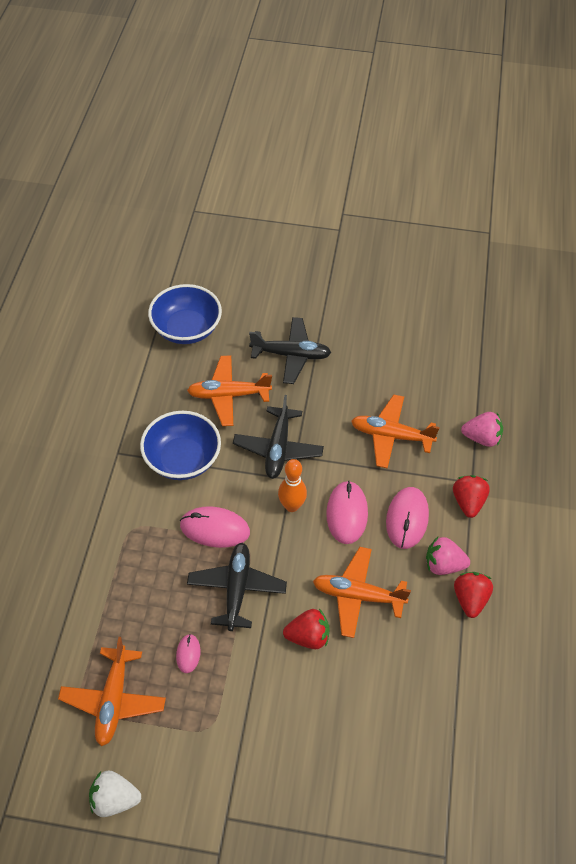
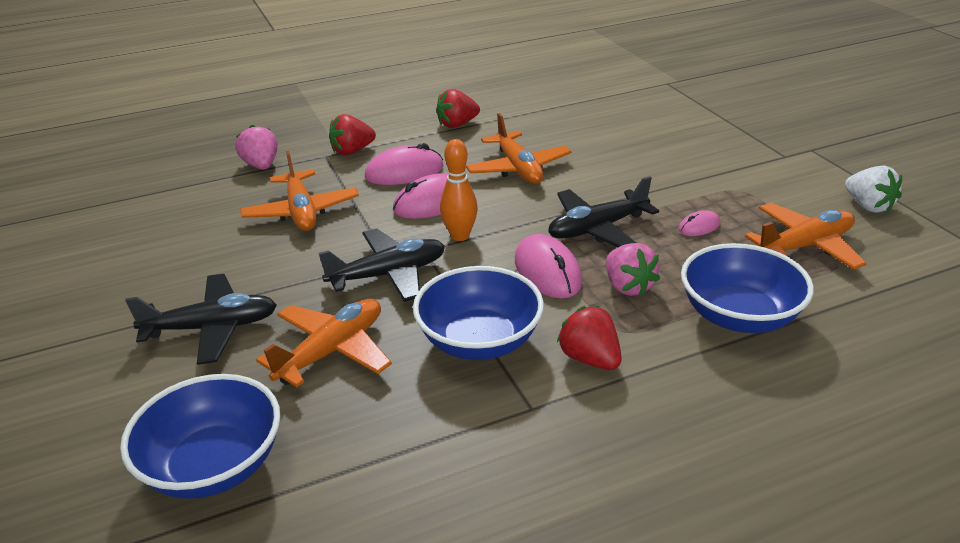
camera: 120 degrees left, 20 degrees down
orange plane [187,356,272,426] -> orange plane turned 105 degrees counterclockwise [256,299,392,387]
black plane [249,317,331,384] -> black plane turned 105 degrees clockwise [125,274,277,365]
red strawberry [283,609,330,649] -> red strawberry moved to [557,306,622,370]
pink strawberry [426,537,470,575] -> pink strawberry moved to [606,243,660,296]
none -> blue bowl [681,243,814,333]

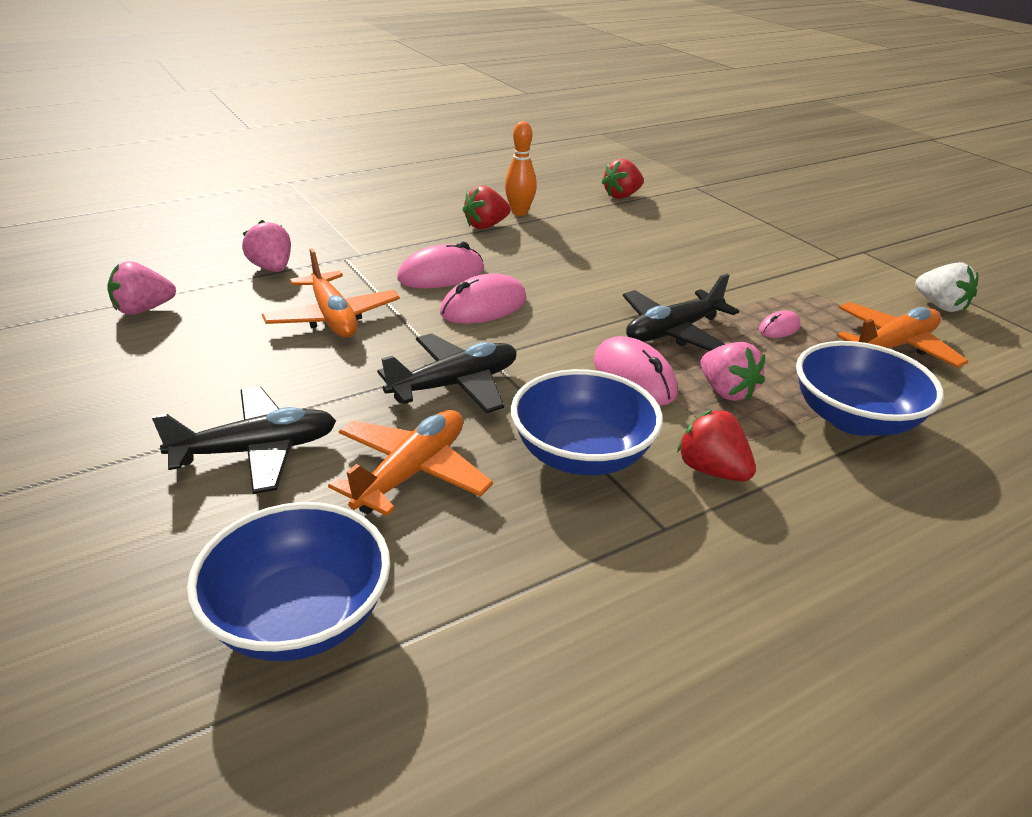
camera: 10 degrees left, 0 degrees up
red strawberry [329,114,376,155] -> red strawberry moved to [601,159,644,199]
orange bowling pin [440,139,478,241] -> orange bowling pin moved to [505,121,537,216]
orange plane [466,113,571,184] -> none
none -> pink strawberry [107,261,176,315]

